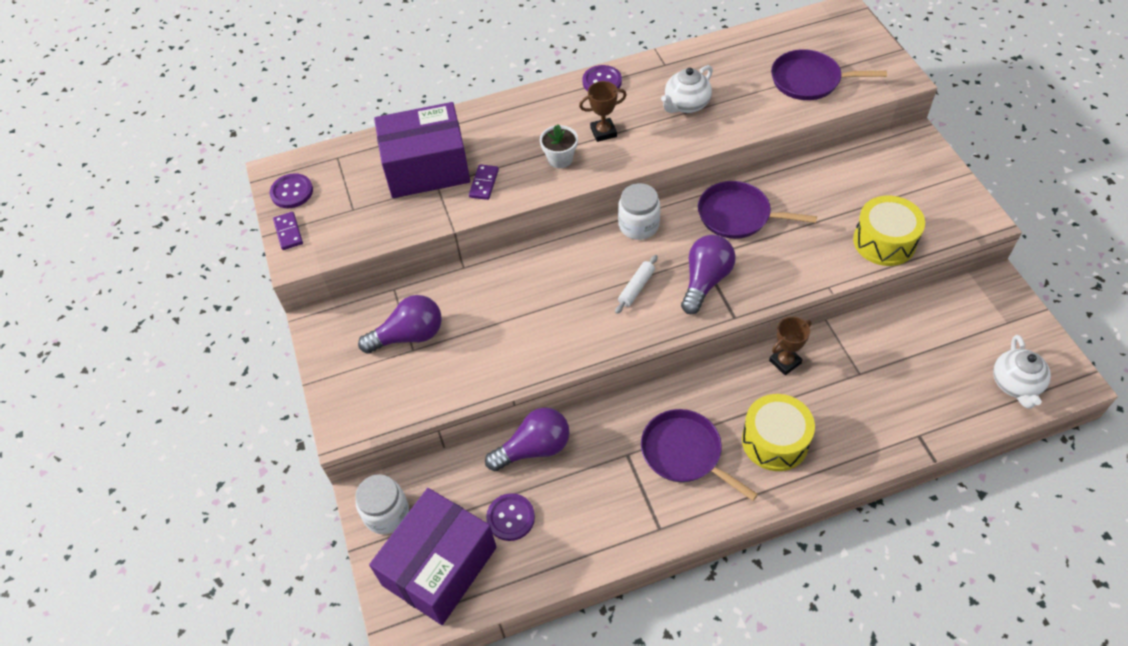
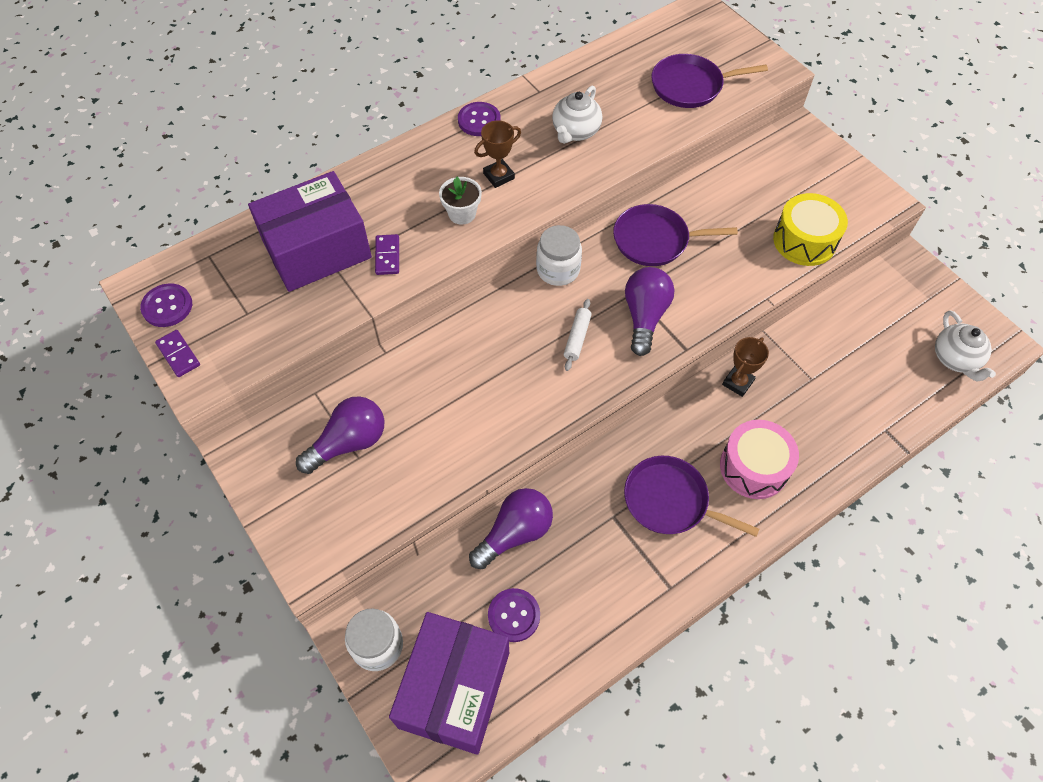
camera: 20 degrees left, 5 degrees up
yellow drum [742,394,815,471] -> pink drum [720,420,799,499]

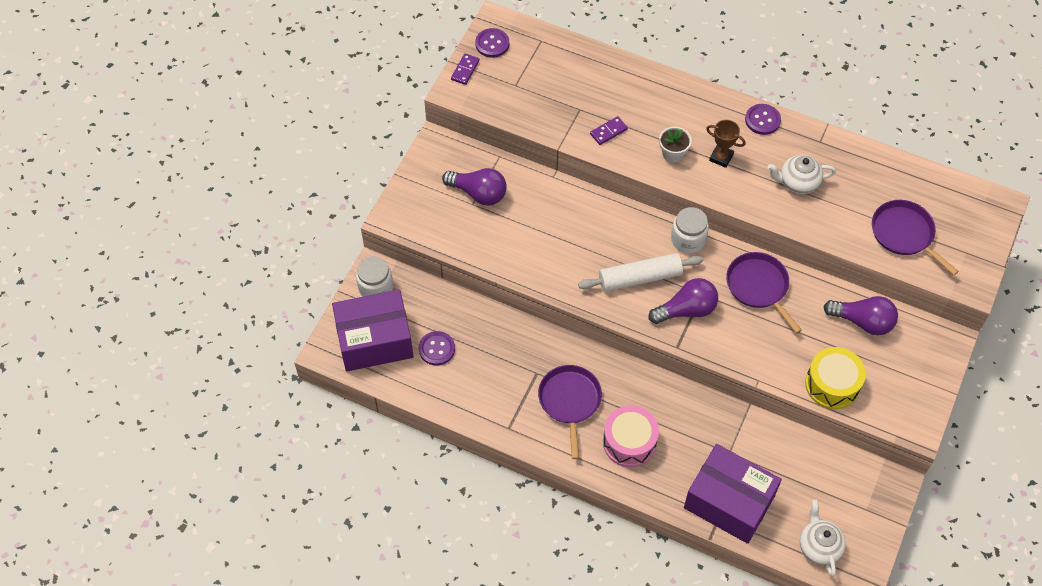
camera: 60 degrees right, 0 degrees up
purple box [248,171,372,292] -> purple box moved to [684,444,782,544]
purple light bulb [469,488,553,569] -> purple light bulb moved to [824,296,898,335]
white rolling pin [564,299,592,371] -> white rolling pin [578,253,703,292], size x1.90
brown trophy [722,337,769,397] -> none
white teapot [935,310,996,382] -> white teapot turned 120 degrees clockwise [800,500,846,577]

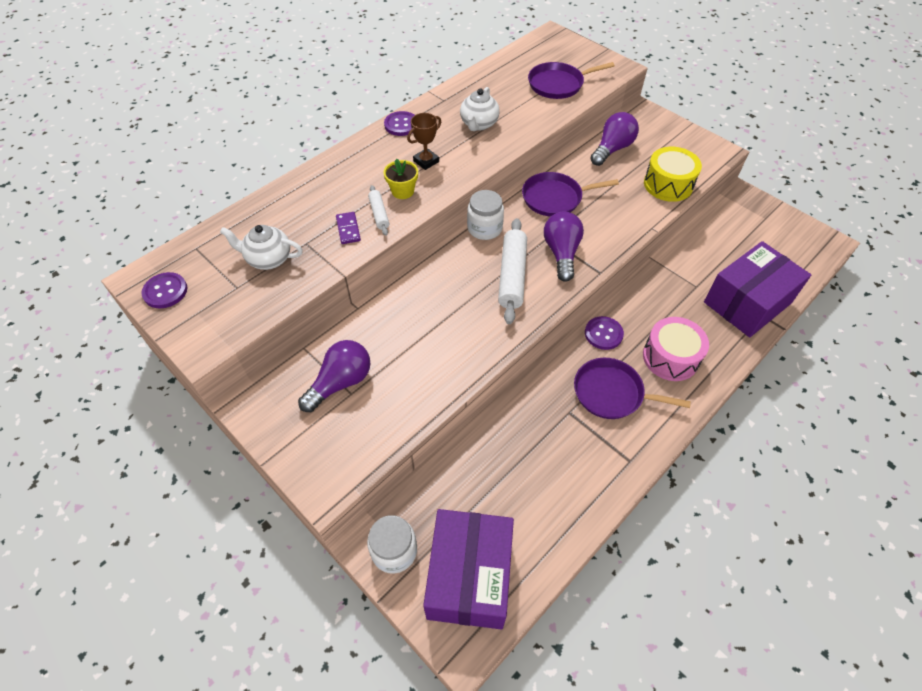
camera: 70 degrees left, 5 degrees down
purple button [419,331,455,365] -> purple button moved to [585,316,624,350]
purple domino [451,53,480,85] -> none
white flower pot [659,127,692,163] -> yellow flower pot [384,158,418,199]
white teapot [800,500,846,577] -> white teapot moved to [220,225,303,270]
none -> white rolling pin [368,185,389,236]

